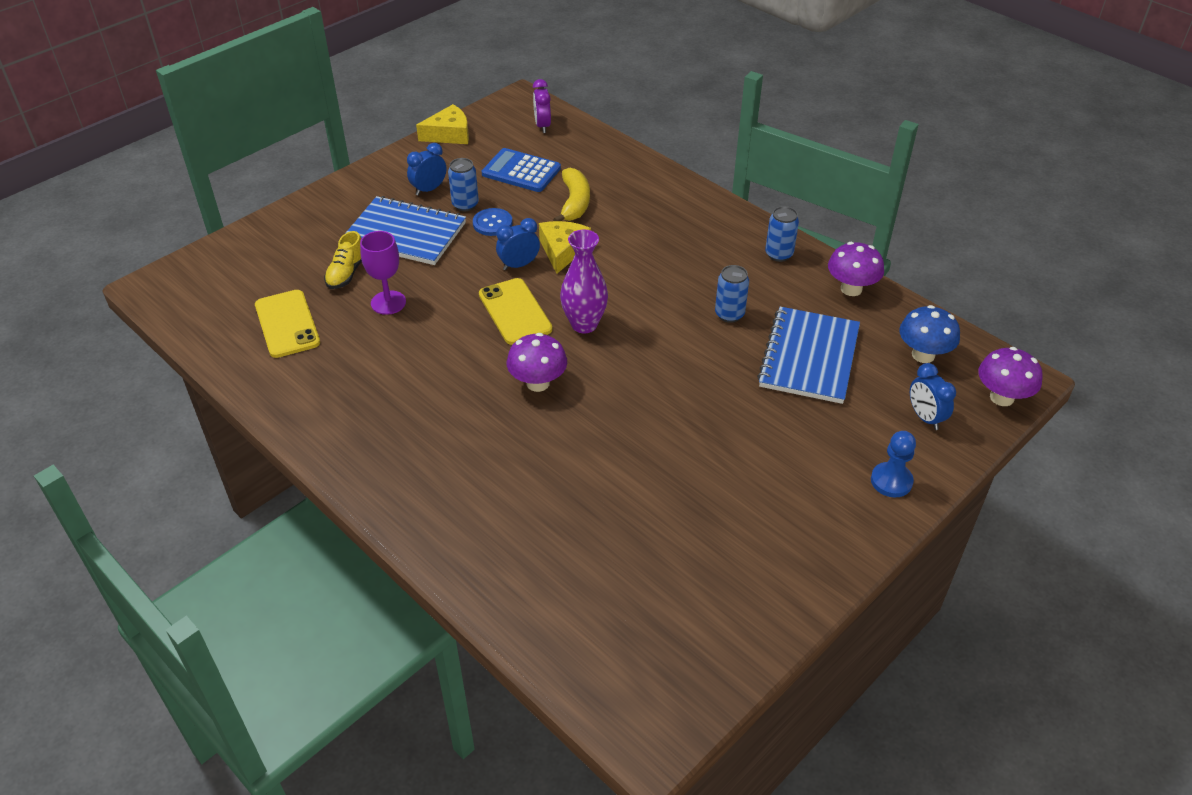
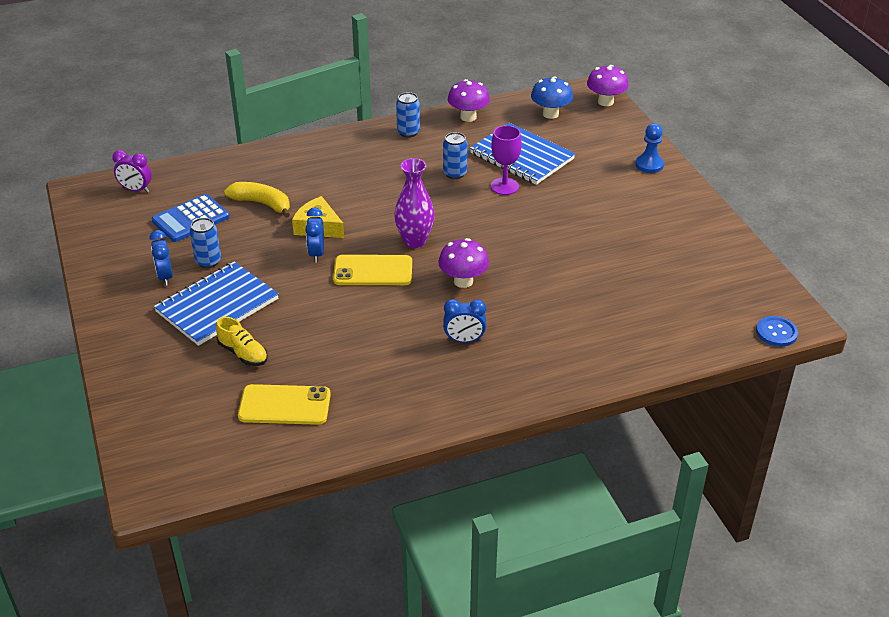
camera: 65 degrees left, 5 degrees down
purple goblet [360,231,406,315] -> purple goblet moved to [491,125,522,195]
yellow cheese [416,104,469,144] -> none
blue button [473,208,512,236] -> blue button moved to [756,316,798,347]
blue clock [910,363,956,430] -> blue clock moved to [443,299,486,343]

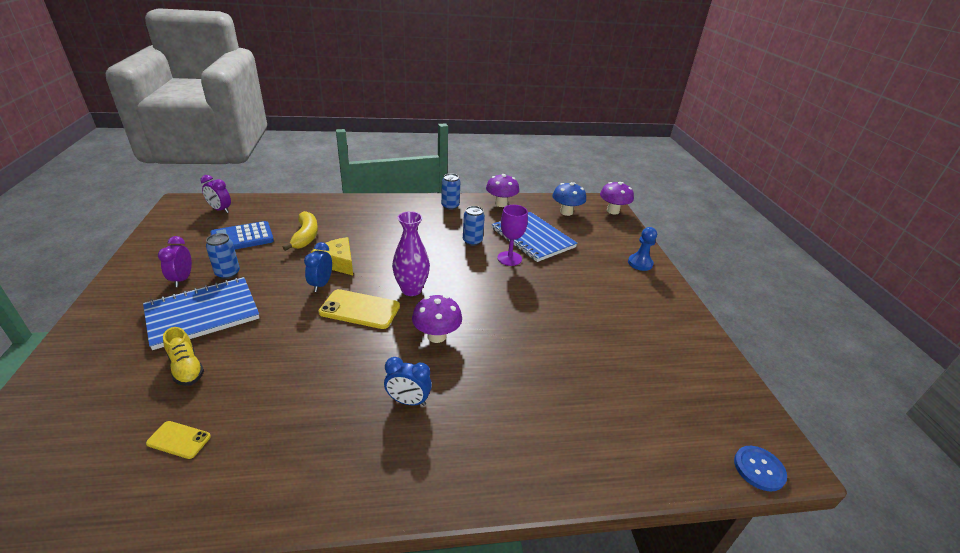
camera: 10 degrees right, 5 degrees down
blue clock [149,230,173,286] -> purple clock [158,236,192,287]
yellow banana [224,182,290,218] -> yellow banana turned 45 degrees clockwise [282,211,318,251]
yellow phone [238,384,331,425] -> yellow phone [146,421,211,459], size x0.55

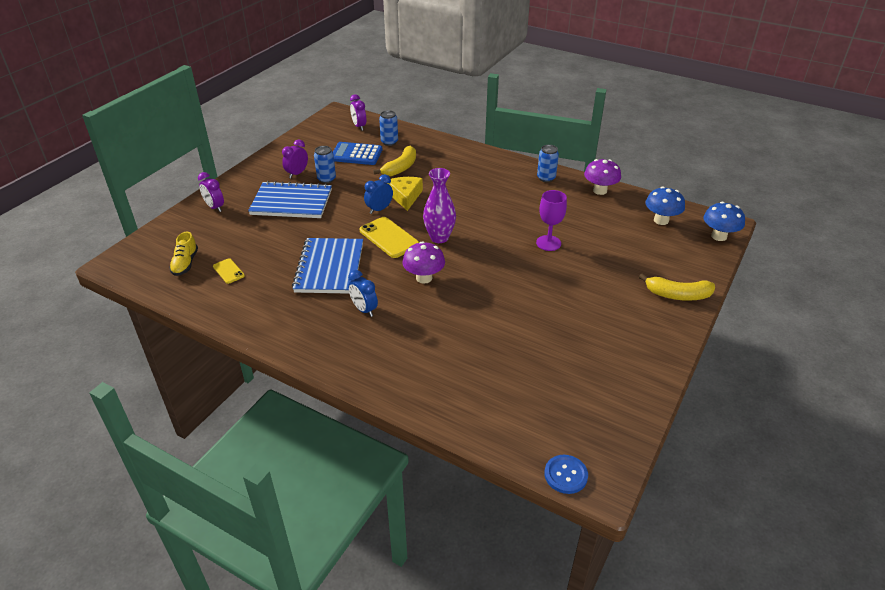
camera: 40 degrees right, 5 degrees up
yellow shoe [163,327,204,386] -> yellow shoe moved to [169,231,198,276]
blue can [463,206,485,246] -> blue can moved to [379,110,398,146]
blue notebook [492,212,578,262] -> blue notebook moved to [292,238,363,294]
purple mushroom [600,182,634,214] -> blue mushroom [704,202,745,241]
blue pawn [628,227,657,271] -> yellow banana [639,274,715,301]
none -> purple clock [198,172,224,212]

